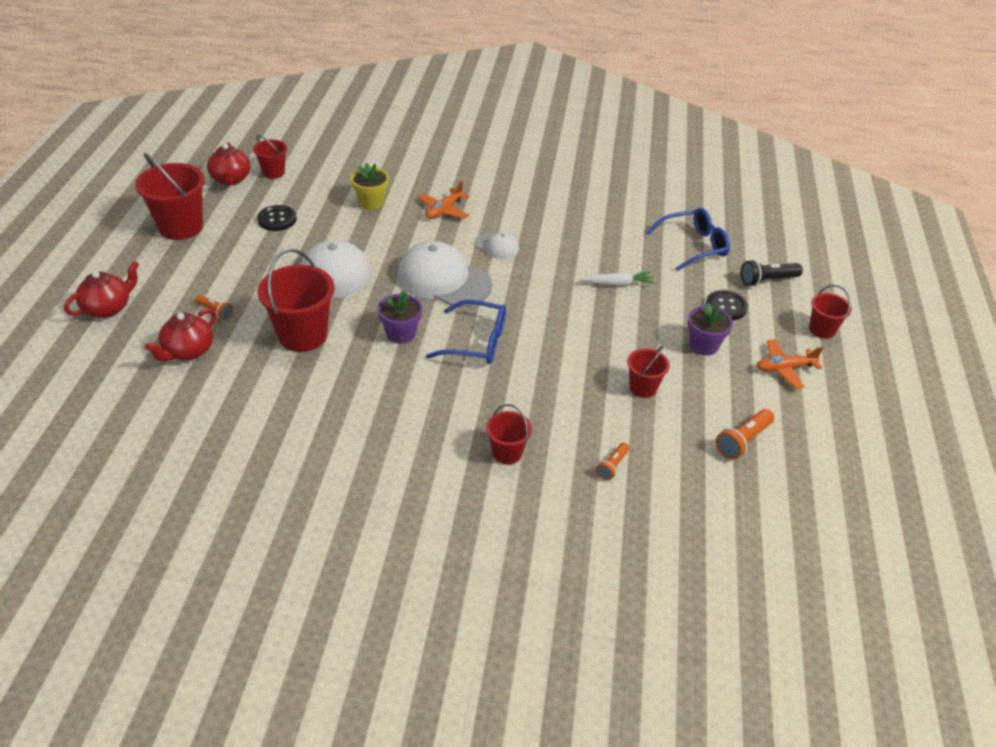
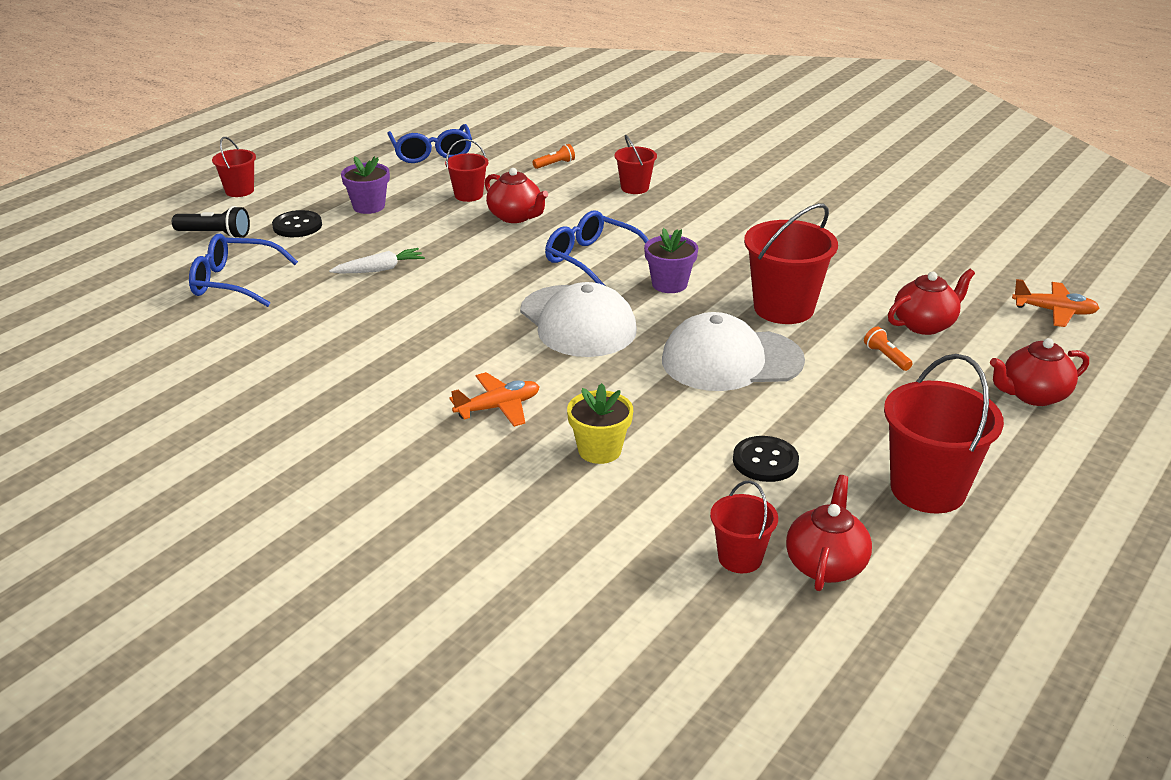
camera: 150 degrees left, 10 degrees down
white cap [474,232,519,259] -> none
white carrot [580,272,654,286] -> white carrot turned 135 degrees clockwise [329,248,425,273]
orange flashlight [716,409,774,460] -> blue glasses [387,124,472,163]
orange plane [756,339,823,389] -> orange plane moved to [1012,279,1100,327]
none -> red teapot [485,168,548,223]

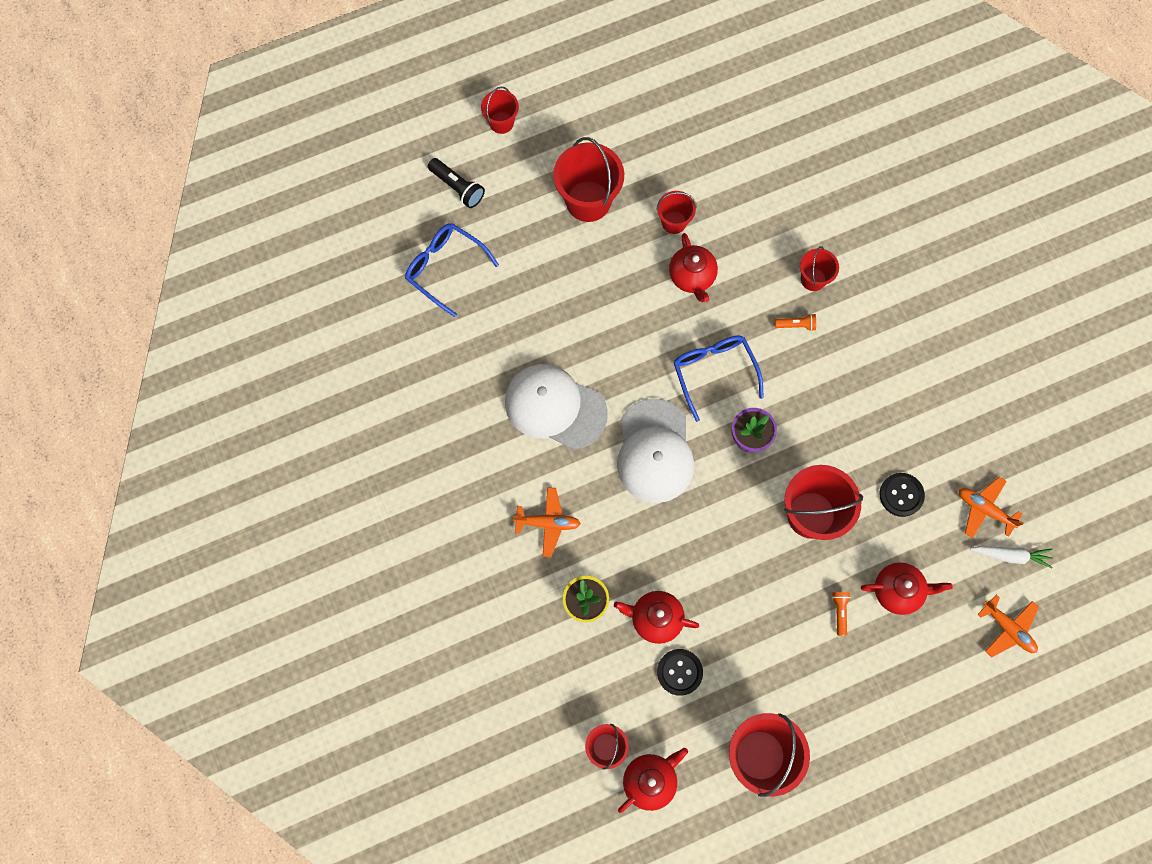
camera: 30 degrees right, 40 degrees up
black button [272,210,322,237] -> black button moved to [880,473,925,517]
white carrot [329,248,425,273] -> white carrot moved to [970,546,1053,568]
purple flower pot [341,156,390,214] -> red bucket [553,137,624,222]
blue glasses [387,124,472,163] -> none
orange flashlight [533,144,575,169] -> orange flashlight moved to [775,314,816,331]
white cap [662,312,805,391] -> white cap moved to [505,364,608,449]
red teapot [990,338,1089,406] -> red teapot moved to [614,591,699,644]
none -> orange plane [959,477,1024,539]

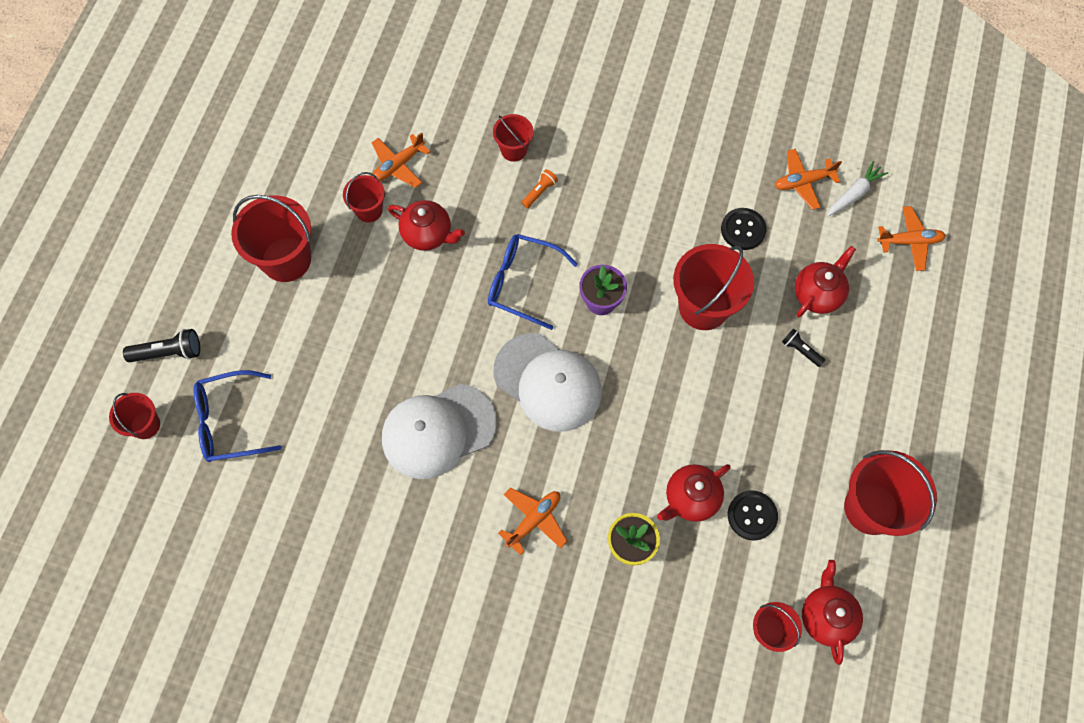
camera: 50 degrees left, 5 degrees down
red bucket [481,87,519,134] -> red bucket moved to [109,393,160,439]
orange flashlight [832,592,851,636] -> black flashlight [782,328,825,367]
none -> orange plane [372,132,431,188]

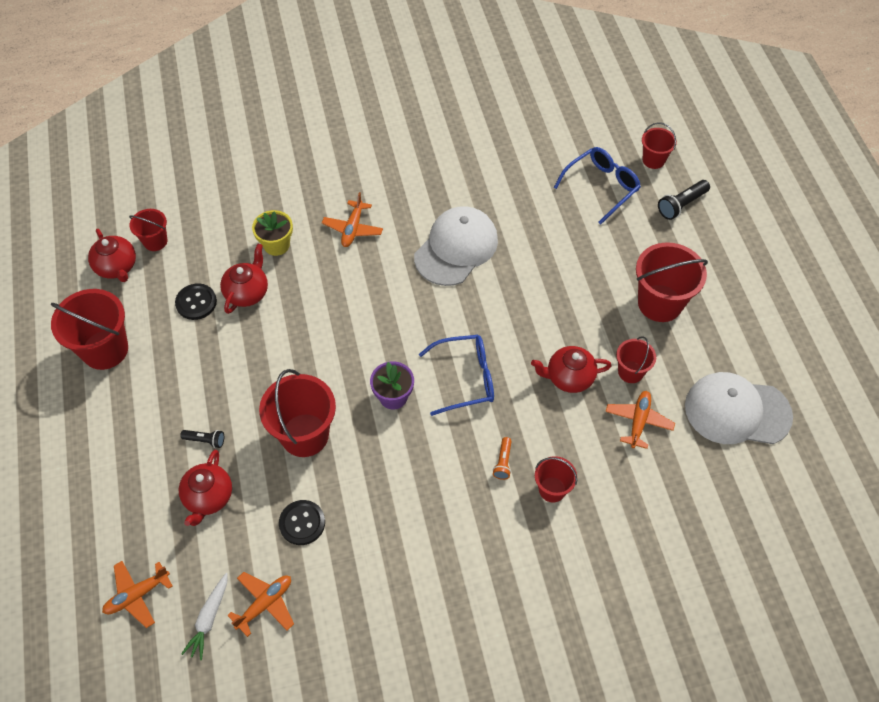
camera: 150 degrees right, 10 degrees down
white cap [494,333,602,431] -> white cap moved to [685,372,793,444]

